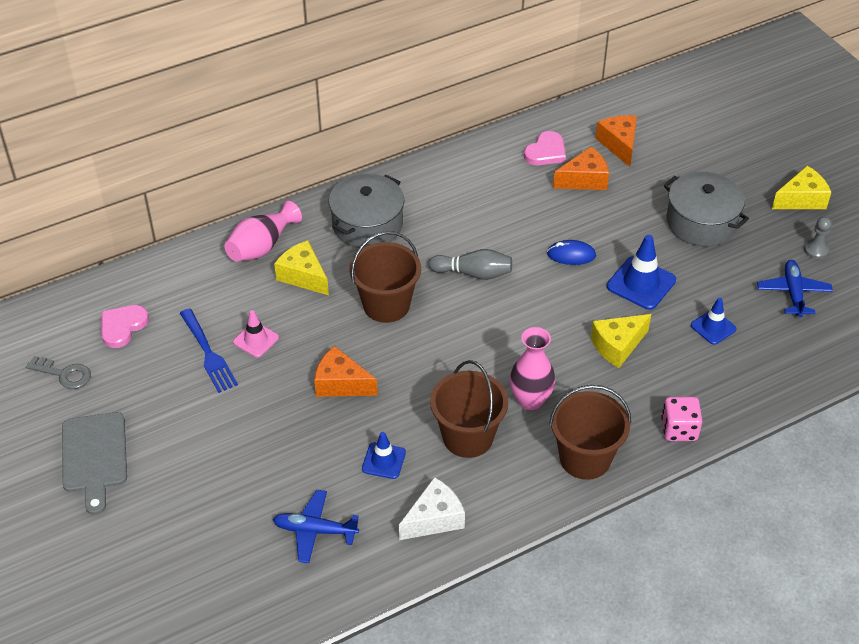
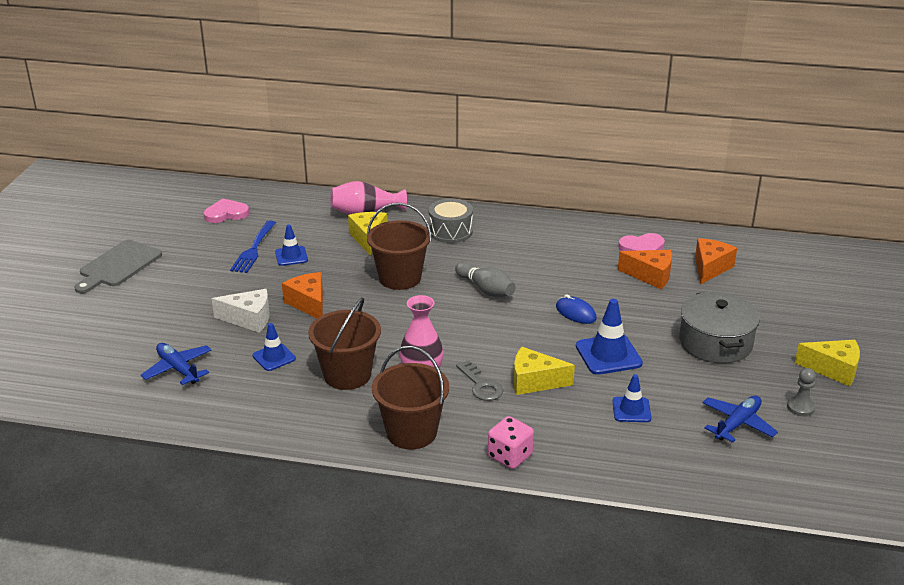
camera: 40 degrees right, 15 degrees down
grey key [26,356,91,389] -> grey key moved to [456,360,503,401]
pink traffic cone [233,310,279,357] -> blue traffic cone [275,225,308,266]
grey pot [329,174,404,248] -> grey drum [429,199,473,243]
white cheese [399,477,465,540] -> white cheese moved to [212,289,270,332]

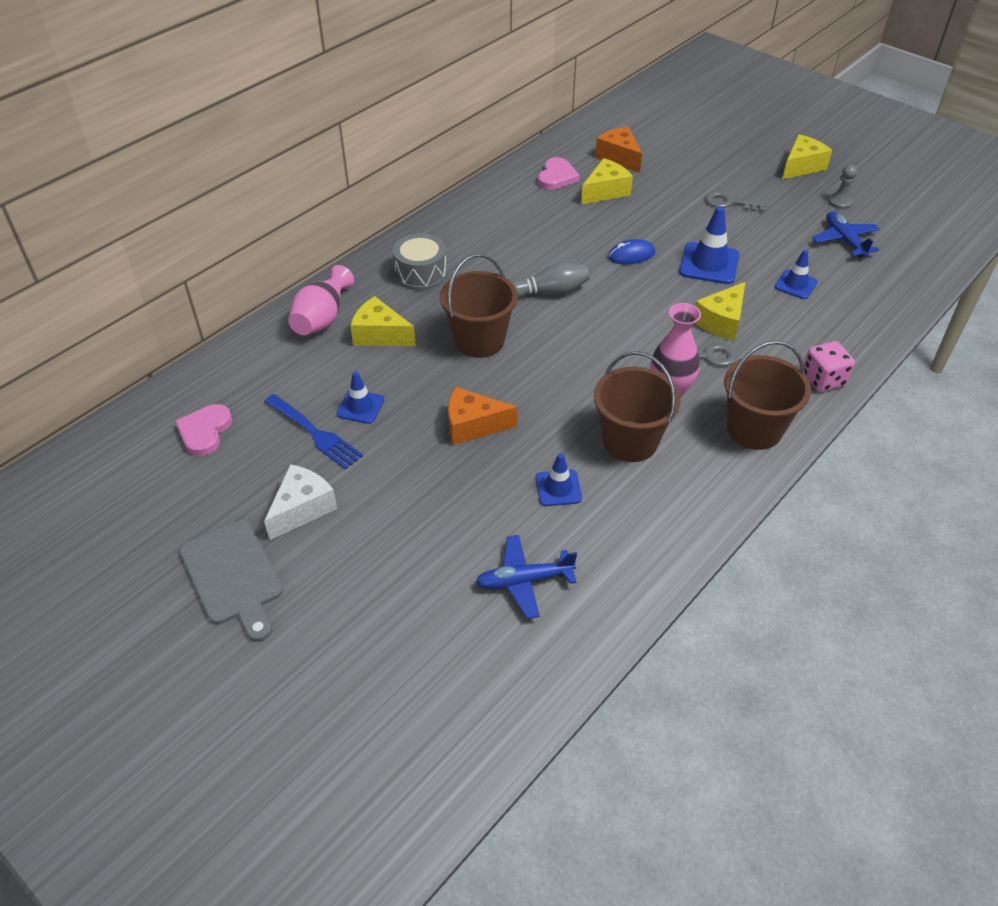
camera: 60 degrees left, 15 degrees up
white cheese [212,289,270,332] -> white cheese moved to [264,464,337,540]
orange cheese [618,250,672,289] -> yellow cheese [581,158,633,205]
grey pot [679,292,760,364] -> grey key [705,191,766,212]

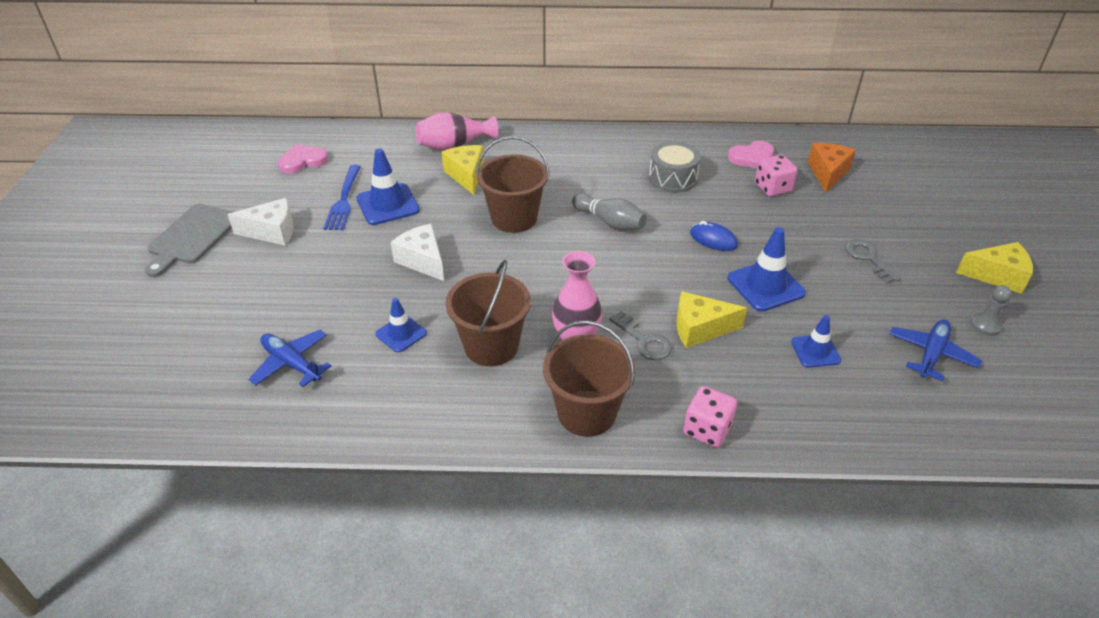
camera: 50 degrees right, 5 degrees down
blue traffic cone [336,371,384,424] -> blue traffic cone [356,148,420,225], size x1.61
grey drum [393,233,447,291] -> grey drum moved to [649,141,701,193]
orange cheese [448,387,517,445] -> white cheese [390,224,444,281]
yellow cheese [581,158,633,205] -> pink dice [755,155,798,197]

